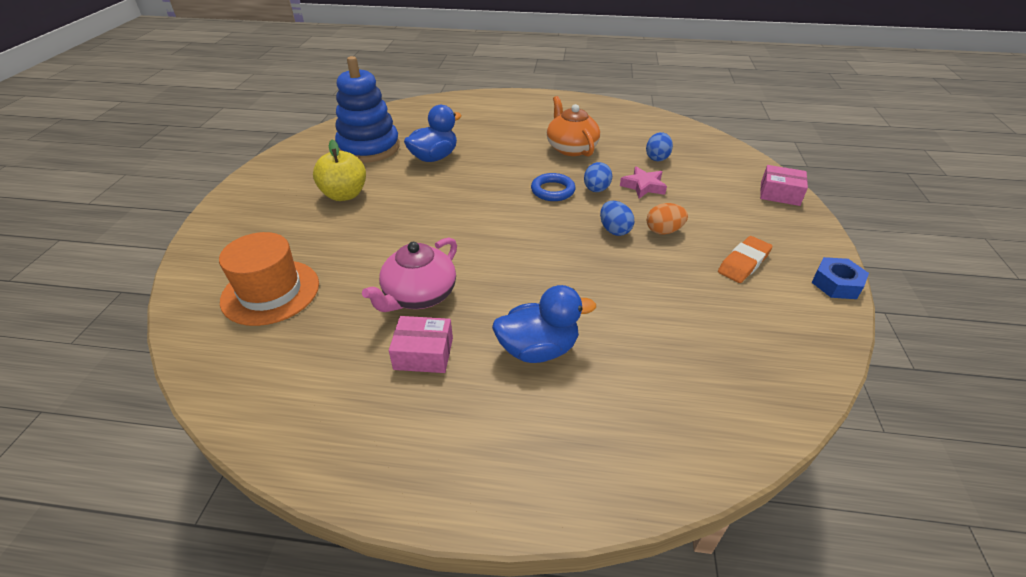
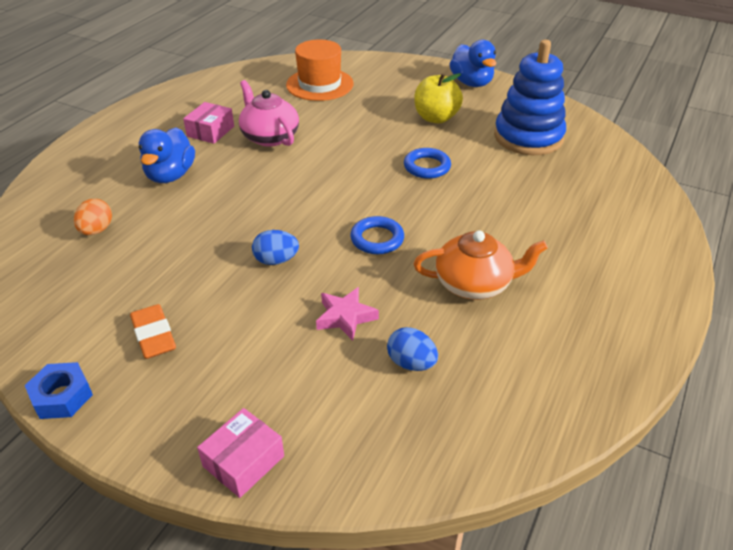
camera: 110 degrees right, 0 degrees up
blue duck [404,105,462,162] -> blue duck moved to [449,40,496,87]
blue egg [584,162,612,192] -> none
orange egg [647,203,688,234] -> orange egg moved to [74,199,112,235]
none -> blue ring [404,148,451,179]

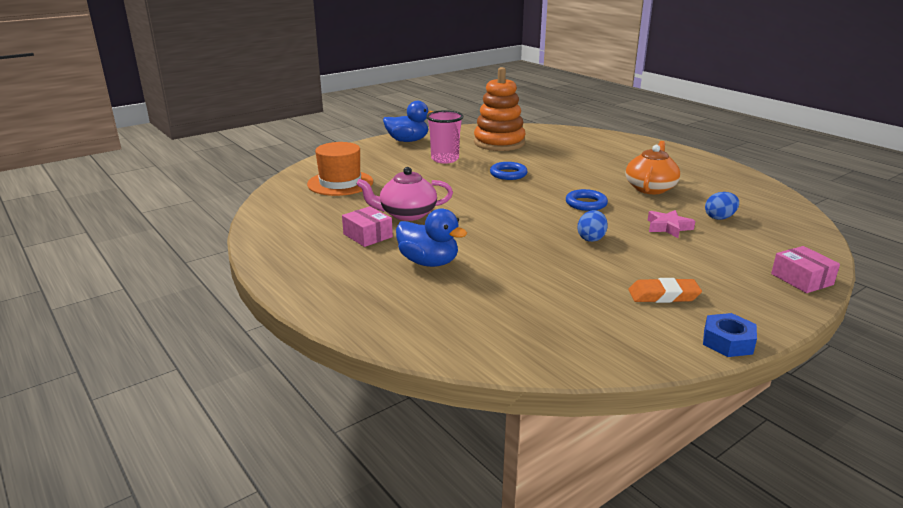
camera: 65 degrees left, 15 degrees down
orange egg [74,199,112,235] -> none
yellow apple [414,73,463,123] -> pink cup [426,110,464,163]
blue stacking toy [494,40,566,155] -> orange stacking toy [474,67,526,151]

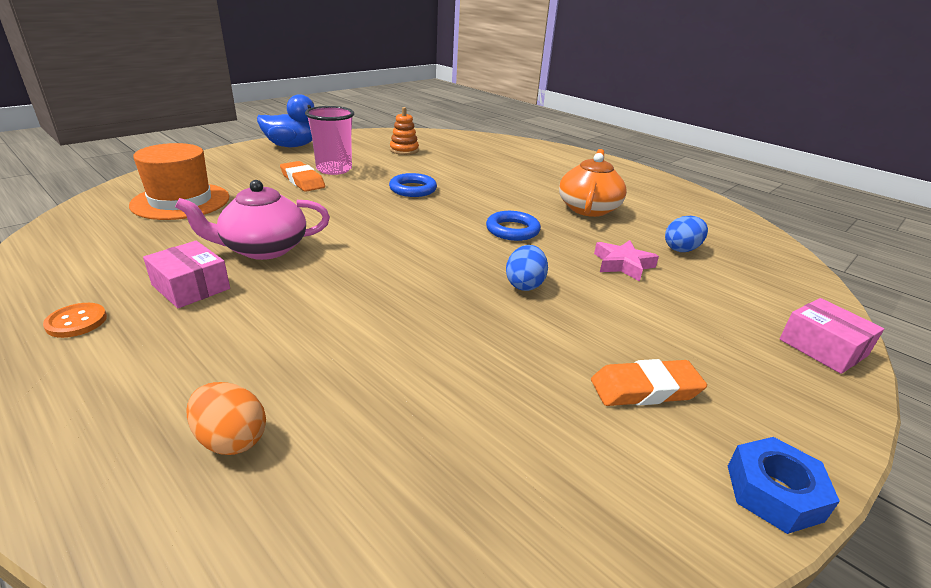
camera: 10 degrees left, 5 degrees up
blue duck [396,209,467,267] -> none
orange stacking toy [474,67,526,151] -> orange stacking toy [390,107,419,155], size x0.47
none -> orange button [43,303,107,338]
none -> orange egg [187,382,266,455]
none -> orange eraser [280,161,325,192]

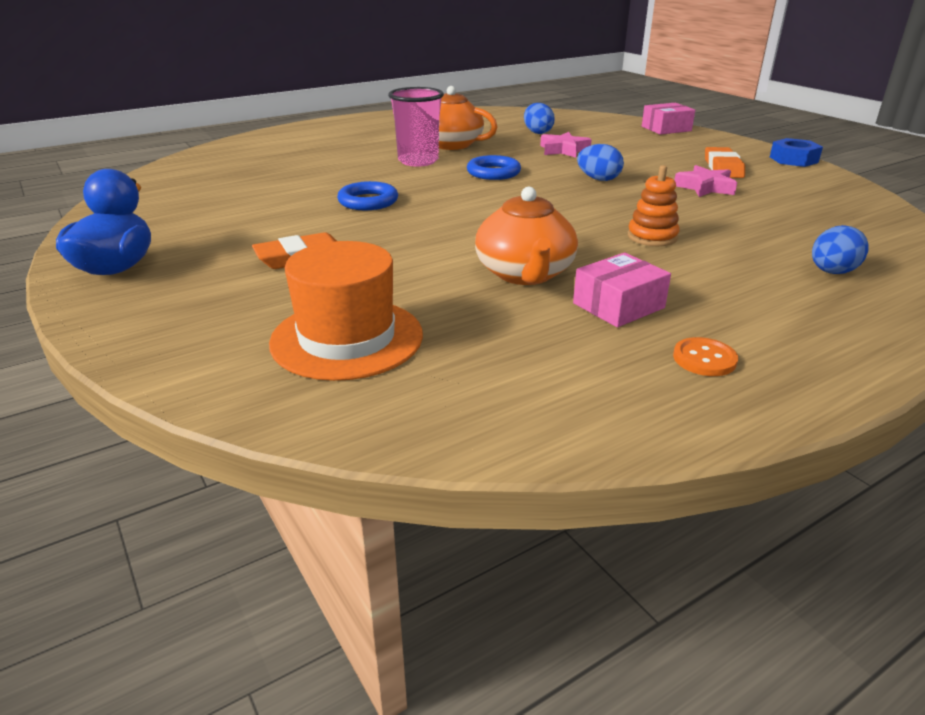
camera: 75 degrees left, 0 degrees up
pink teapot [175,180,330,260] -> orange teapot [475,187,578,285]
orange egg [187,382,266,455] -> blue egg [812,225,869,274]
pink cup [305,106,354,175] -> pink cup moved to [388,87,444,167]
orange stacking toy [390,107,419,155] -> orange stacking toy moved to [628,165,680,246]
none -> pink star [674,165,737,197]

